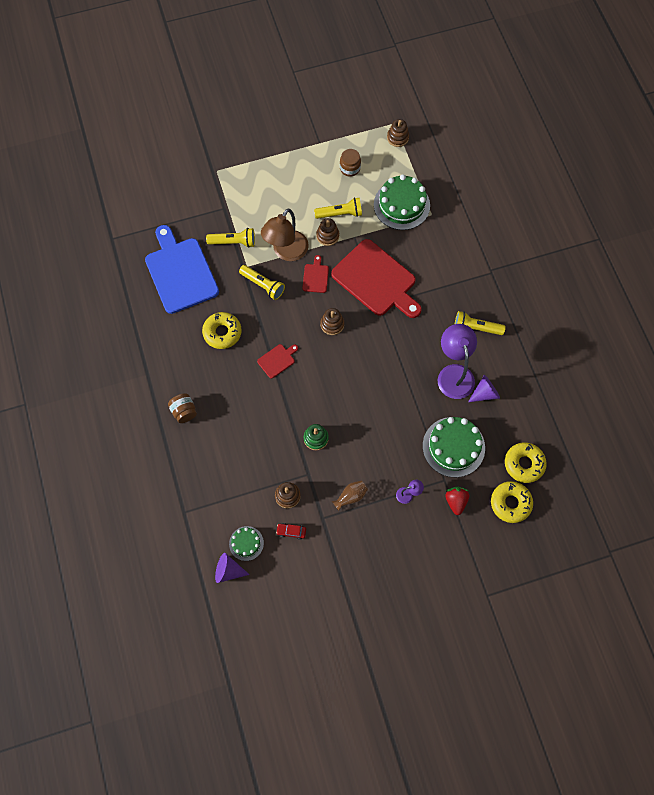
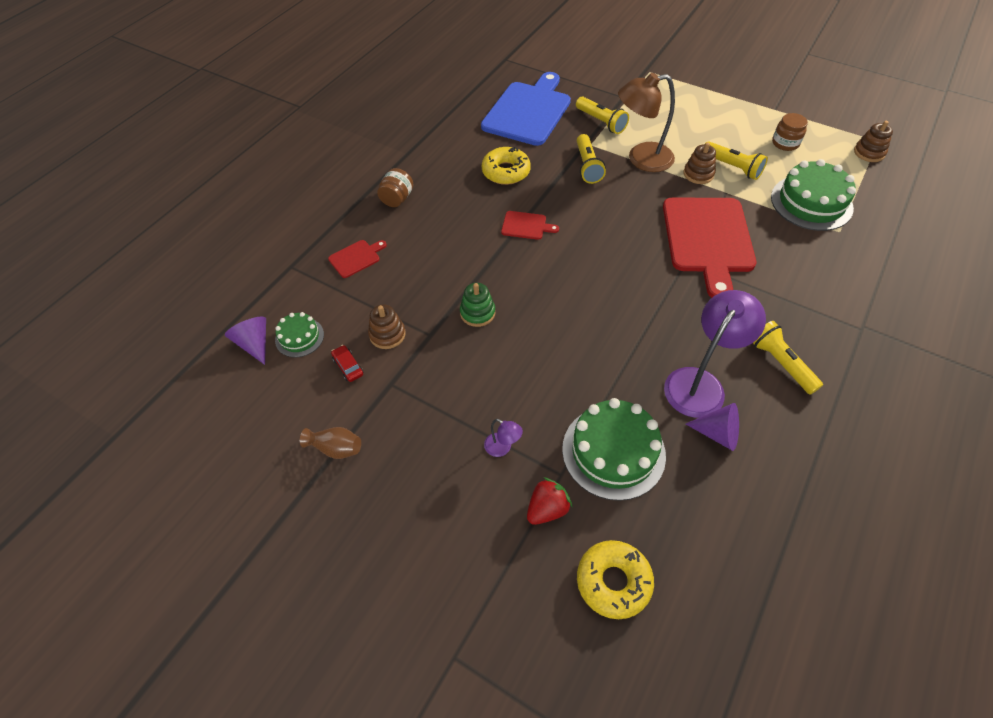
camera: 50 degrees right, 15 degrees down
red cutting board [302,255,329,293] -> red cutting board moved to [328,240,387,278]
brown stacking toy [321,308,344,335] -> none
brown vase [332,480,368,511] -> brown vase moved to [300,427,361,459]
yellow donut [505,442,547,483] -> none

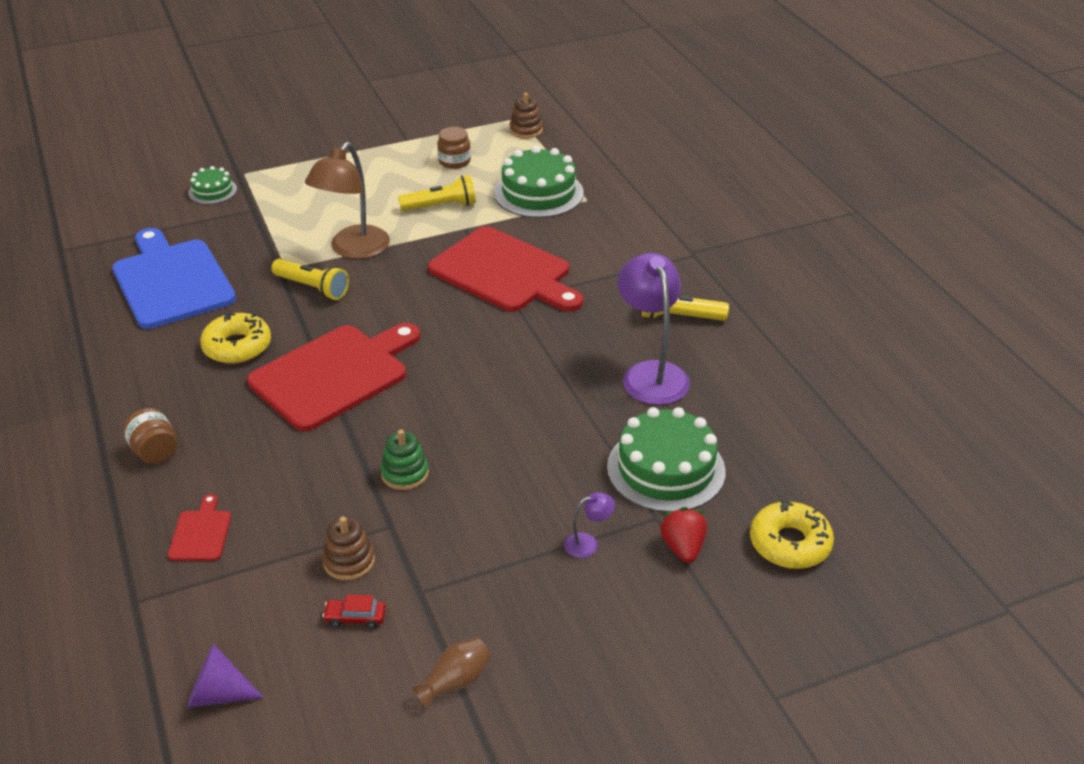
camera: 55 degrees left, 15 degrees down
green cake [275,312,324,357] -> green cake moved to [188,166,237,204]
red cutting board [501,211,559,240] -> red cutting board [247,323,420,431], size x2.34
yellow flashlight [576,96,629,134] -> none
brown stacking toy [684,142,716,184] -> none
purple cone [686,403,739,451] -> none

